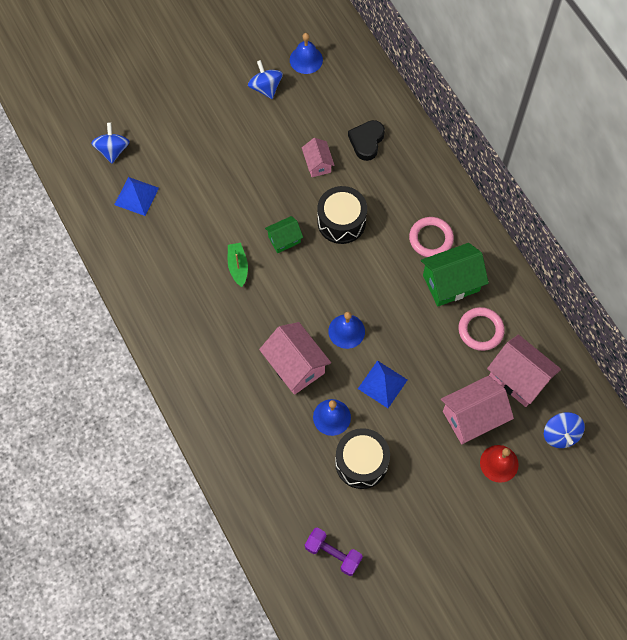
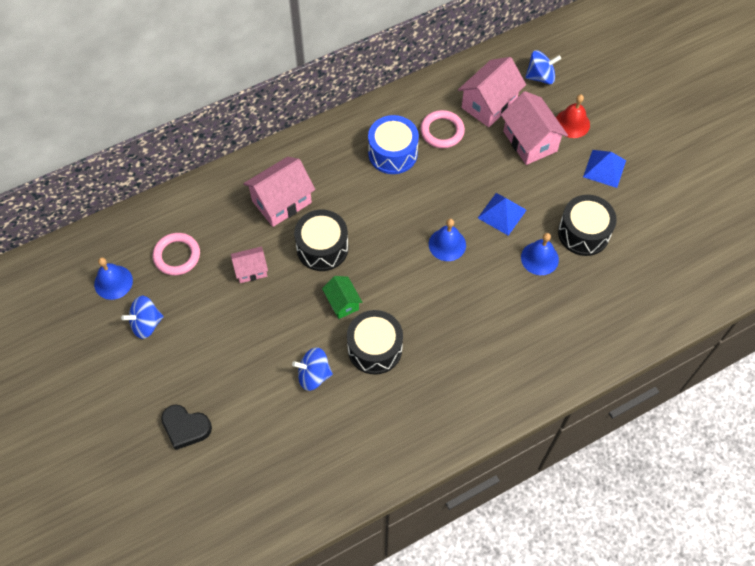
camera: 90 degrees left, 5 degrees down
blue spinning top [91,122,130,164] -> blue spinning top moved to [292,347,333,391]
blue pyramid [114,177,159,216] -> blue pyramid moved to [583,150,626,188]
green boat [228,243,248,287] -> black drum [347,310,403,375]
pink house [259,322,331,395] -> pink house moved to [243,157,315,227]
purple dumbbell [305,528,363,576] -> none
black heart [348,120,385,161] -> black heart moved to [161,404,212,450]
pink ring [409,217,454,257] -> pink ring moved to [152,233,200,275]
green house [421,243,489,307] -> blue drum [368,115,419,174]

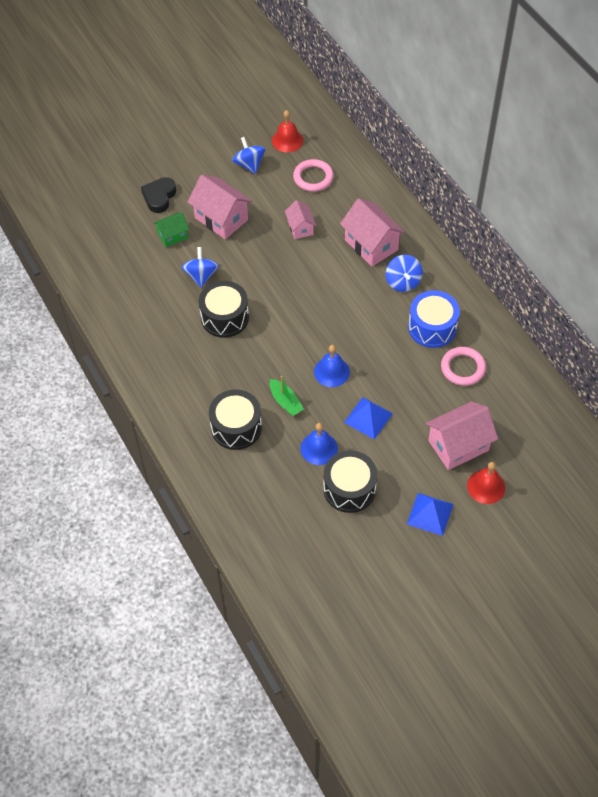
camera: 90 degrees right, 5 degrees down
blue bell [94,257,133,300] -> red bell [272,110,303,152]
black drum [294,210,348,271] -> black drum moved to [209,390,262,450]
green house [322,276,362,319] -> green house moved to [154,213,189,247]
pink house [458,57,526,127] -> pink house moved to [187,175,252,239]
blue spinning top [525,50,561,84] -> blue spinning top moved to [386,255,423,292]
none -> green boat [270,376,304,416]

